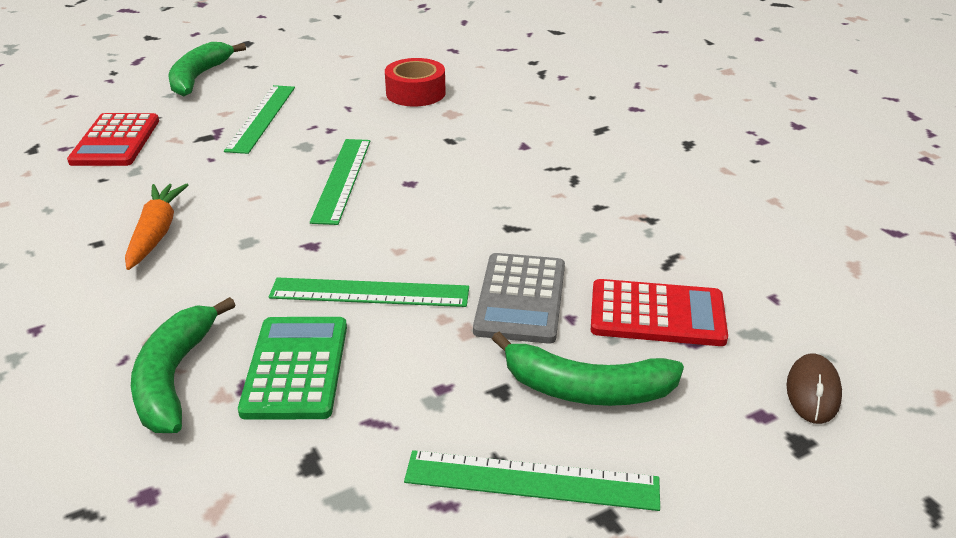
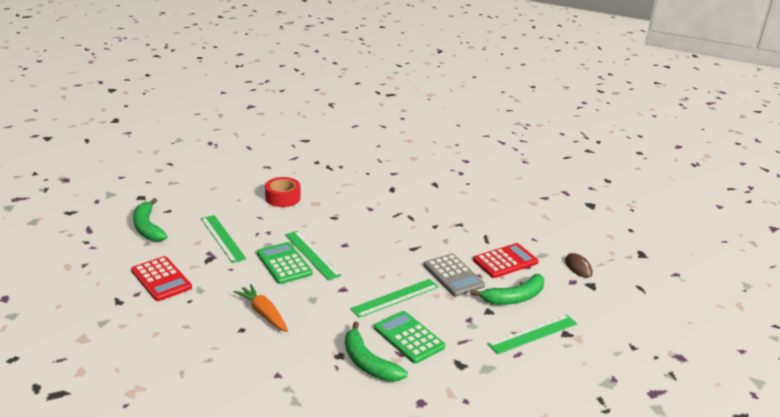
camera: 40 degrees left, 5 degrees down
none -> green calculator [257,242,312,284]

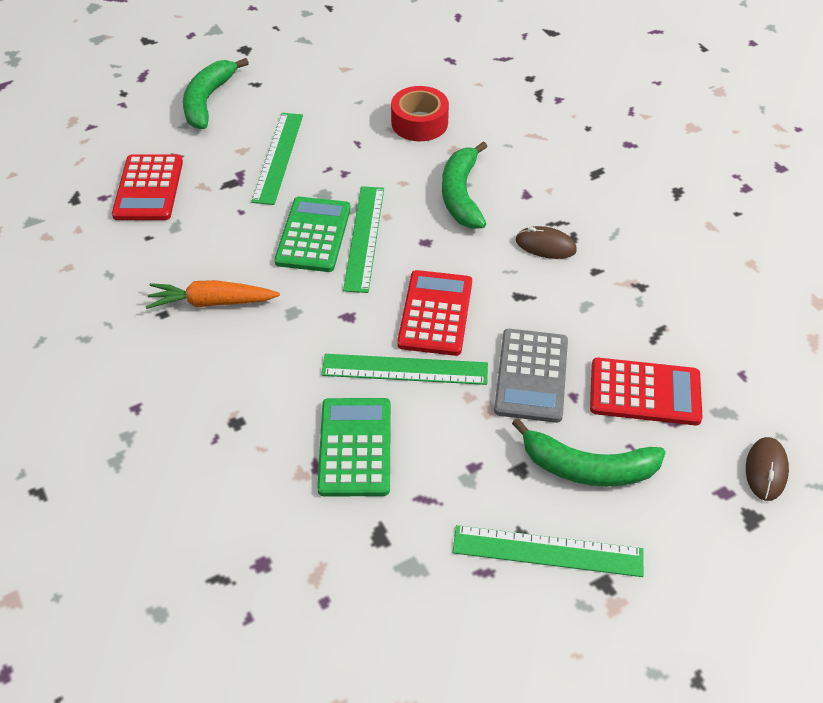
camera: 40 degrees right, 20 degrees up
orange carrot [234,284,288,332] -> orange carrot turned 90 degrees counterclockwise [146,280,280,309]
green banana [345,322,408,382] -> green banana moved to [442,141,488,229]
none -> red calculator [397,270,472,356]
none -> brown mouse [516,226,577,259]

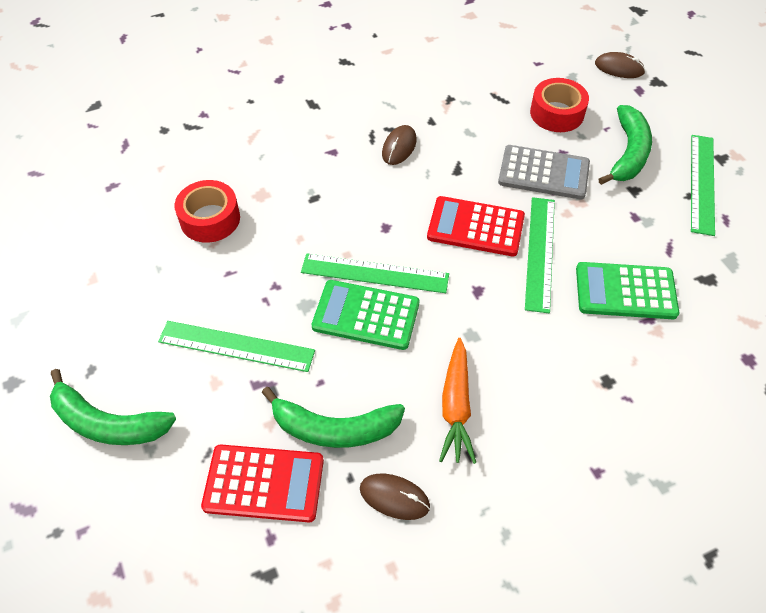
camera: 85 degrees left, 5 degrees up
green banana [442,141,488,229] -> green banana moved to [262,387,405,448]
red calculator [590,358,703,425] -> red tape [530,78,589,132]
none -> brown mouse [360,474,430,520]

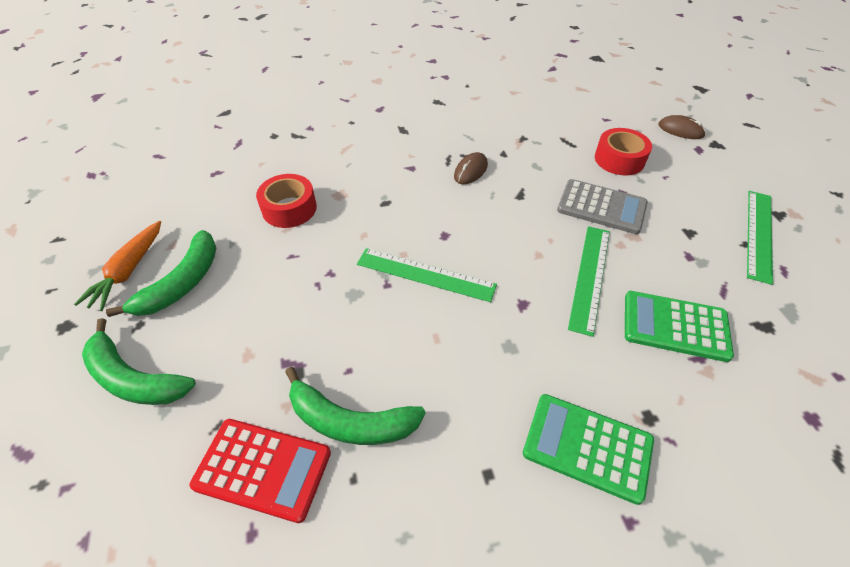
camera: 10 degrees right, 5 degrees down
green ruler [158,321,315,372] -> none
green calculator [312,280,419,350] -> green calculator moved to [523,394,654,505]
brown mouse [360,474,430,520] -> none
red calculator [427,196,525,256] -> none
orange carrot [439,338,476,464] -> orange carrot moved to [74,221,161,311]
green banana [599,105,652,185] -> green banana moved to [106,230,216,317]

